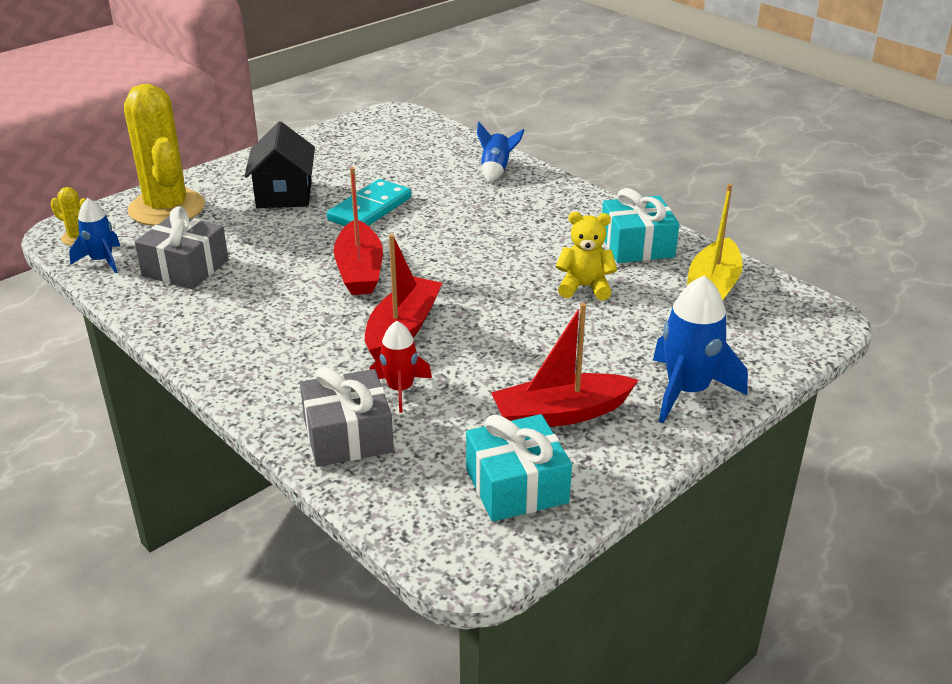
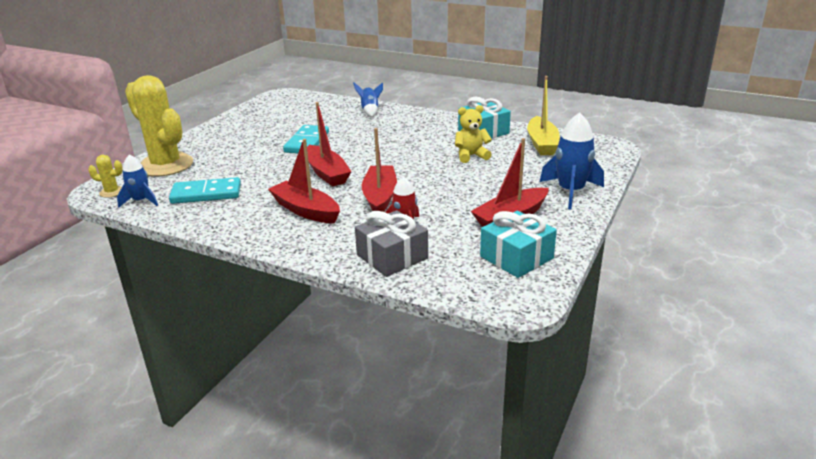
camera: 20 degrees left, 5 degrees down
grey gift [135,206,229,289] -> turquoise domino [169,177,241,204]
black house [245,121,315,208] -> none
none -> red boat [268,139,340,224]

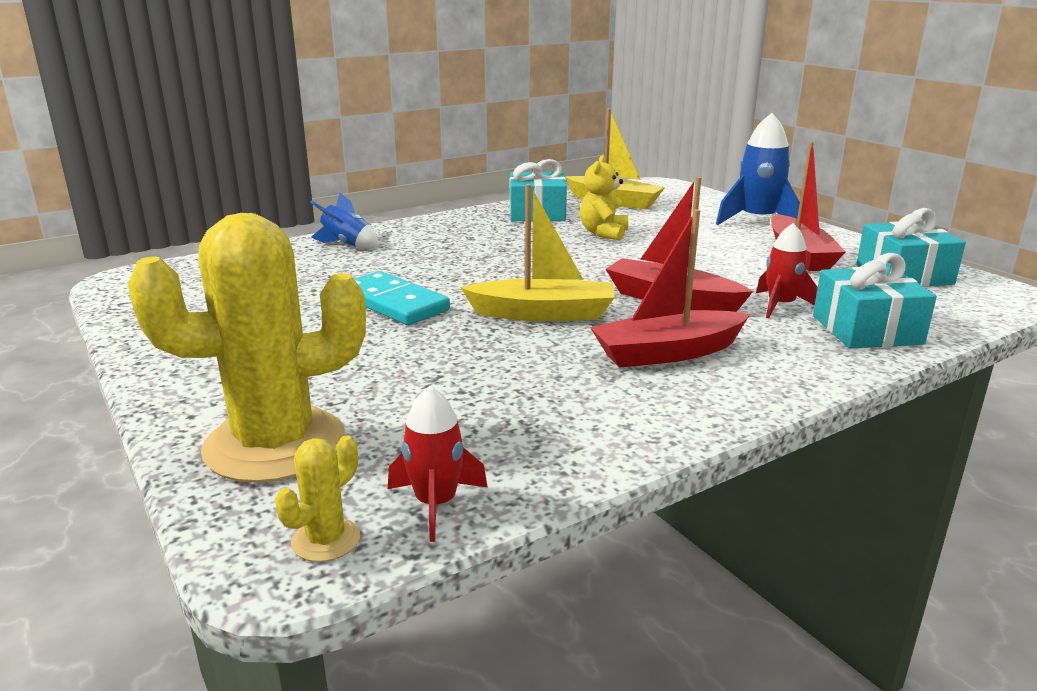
camera: 60 degrees left, 5 degrees down
blue rocket [117,154,158,208] -> red rocket [388,386,488,542]
turquoise domino [169,177,241,204] -> none
red boat [307,102,351,187] -> yellow boat [461,184,615,321]
grey gift [355,210,428,277] -> turquoise gift [813,253,937,348]

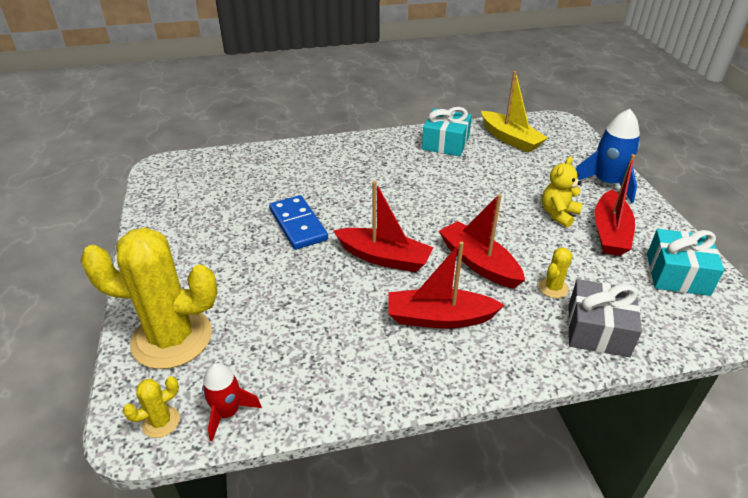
camera: 20 degrees right, 15 degrees up
blue rocket [310,193,380,249] -> none
turquoise domino [354,271,450,325] -> blue domino [269,195,328,250]
yellow boat [461,184,615,321] -> red boat [333,181,434,272]
yellow teddy bear [580,155,629,240] -> yellow teddy bear moved to [542,157,583,228]
red rocket [756,223,818,318] -> yellow cactus [538,247,573,298]
turquoise gift [813,253,937,348] -> grey gift [568,279,642,357]

